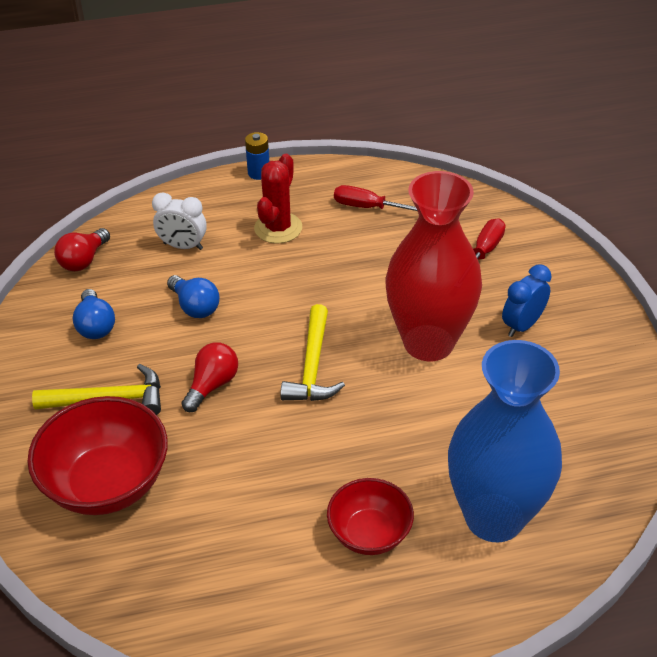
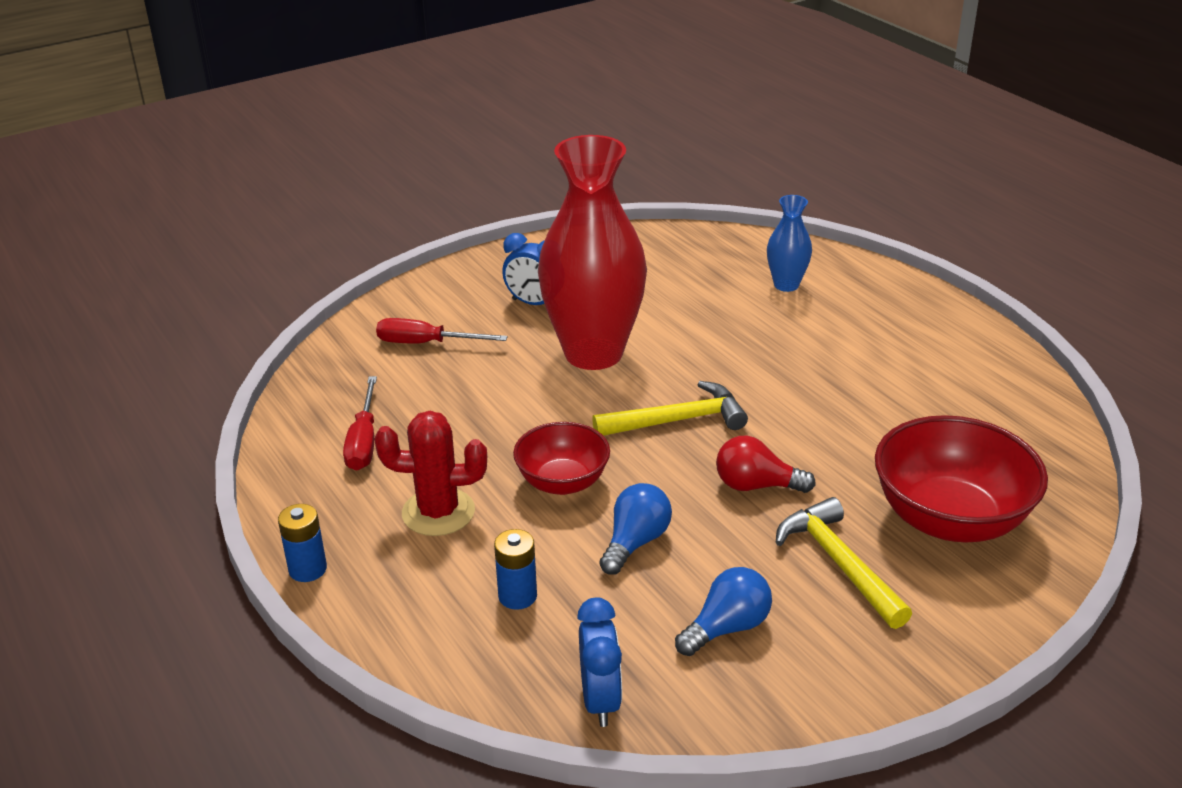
camera: 110 degrees left, 10 degrees down
red light bulb [54,228,110,271] -> blue clock [577,598,622,727]
white clock [152,192,207,250] -> blue battery [494,529,537,610]
red bowl [327,478,414,555] -> red bowl moved to [513,422,610,495]
blue vase [448,340,562,542] -> blue vase [767,195,812,292], size x0.46

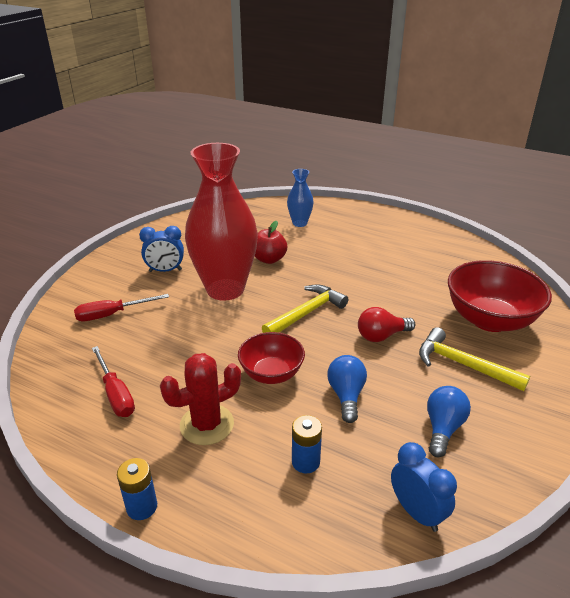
camera: 30 degrees left, 0 degrees up
none -> red apple [255,221,287,264]

